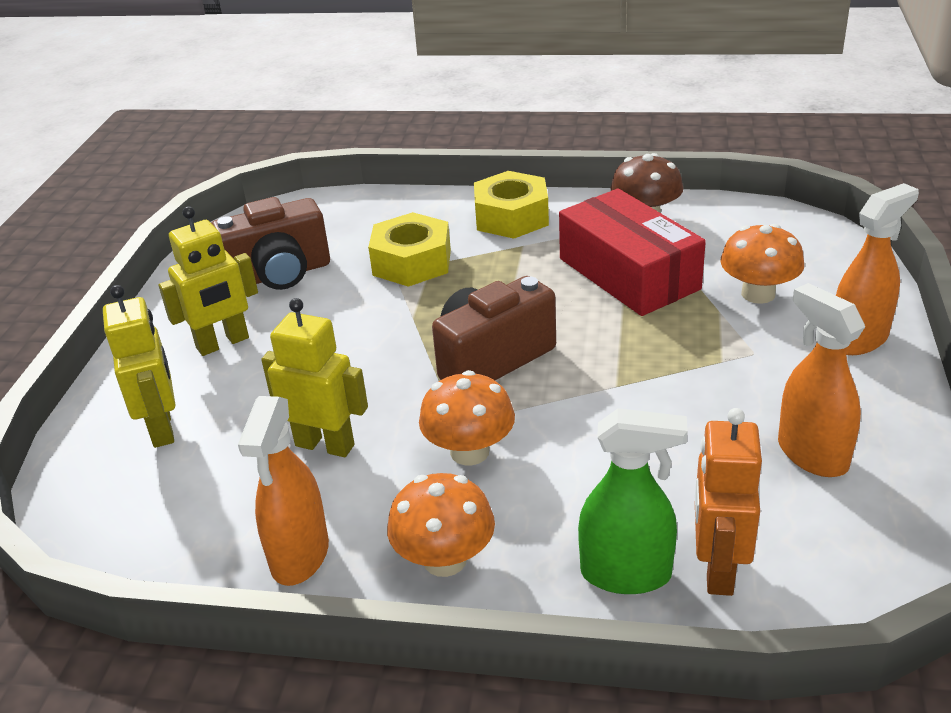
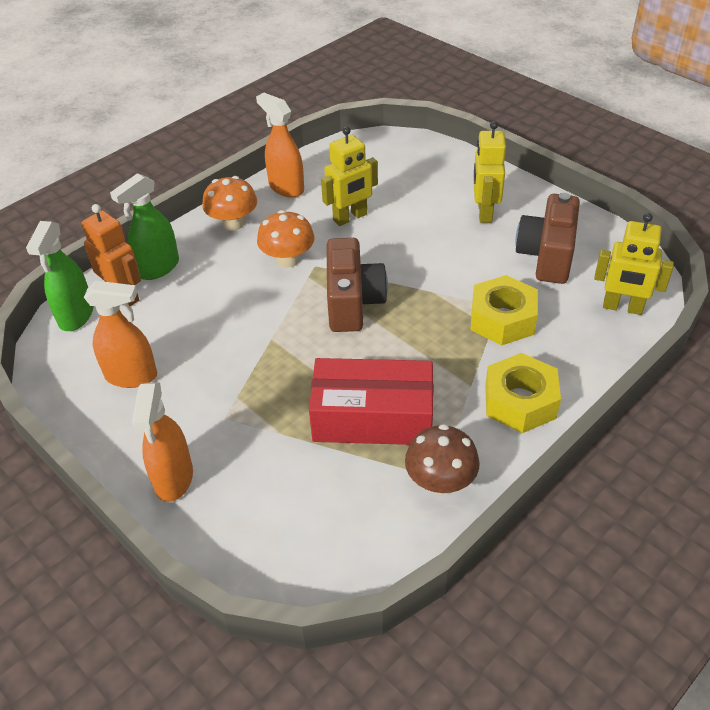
camera: 125 degrees right, 10 degrees up
yellow robot [103,285,175,448] -> yellow robot moved to [594,213,674,315]
orange mushroom [720,224,804,304] -> none
none -> green spray bottle [26,221,93,331]

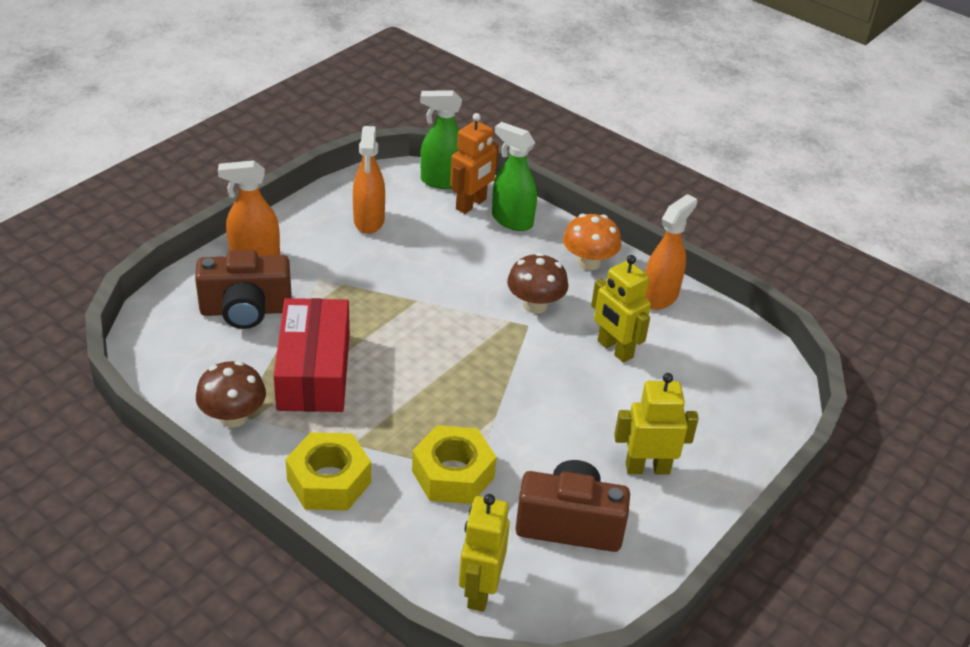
camera: 80 degrees right, 5 degrees down
orange mushroom [257,210,315,268] -> brown mushroom [507,253,569,314]
brown camera [327,238,388,332] -> brown camera moved to [195,250,291,329]

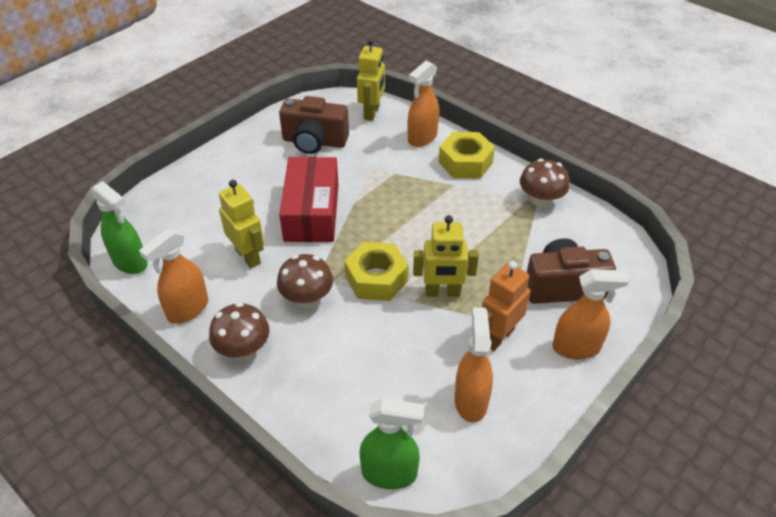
camera: 175 degrees left, 5 degrees up
red box [274,298,350,412] -> red box moved to [279,157,339,242]
yellow nut [412,425,497,504] -> yellow nut moved to [344,242,409,301]
orange robot [450,113,499,214] -> orange robot moved to [482,261,530,351]
green spray bottle [492,122,537,231] -> green spray bottle moved to [91,181,148,274]
orange mushroom [563,214,621,270] -> brown mushroom [209,302,270,359]
yellow robot [614,373,699,475] -> yellow robot moved to [413,215,479,297]
none -> orange spray bottle [408,61,439,147]

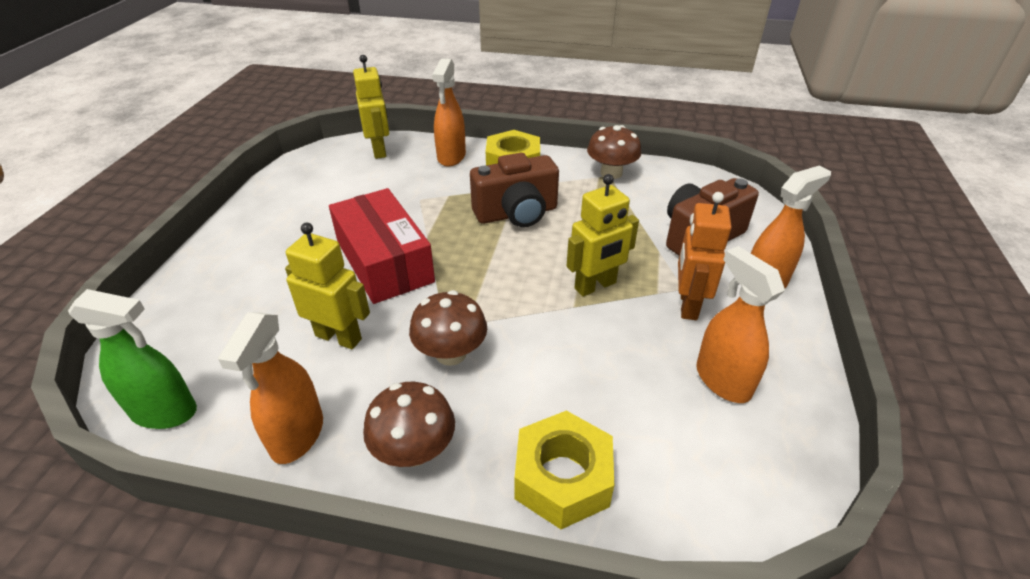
camera: 30 degrees left, 5 degrees down
brown camera [279,96,349,154] -> brown camera moved to [470,153,559,227]
yellow nut [344,242,409,301] -> yellow nut moved to [514,411,614,529]
green spray bottle [360,398,425,489] -> none

